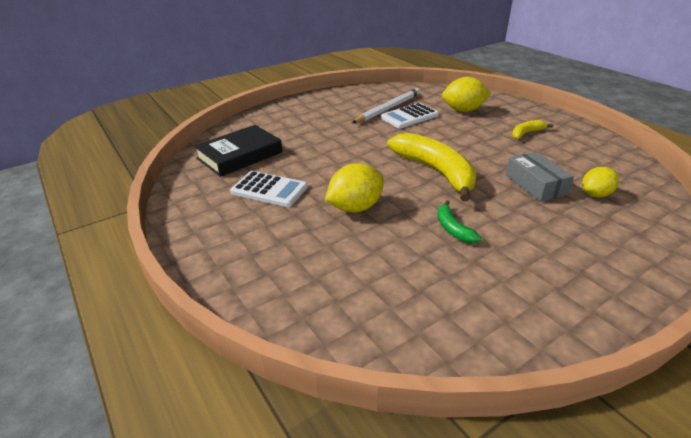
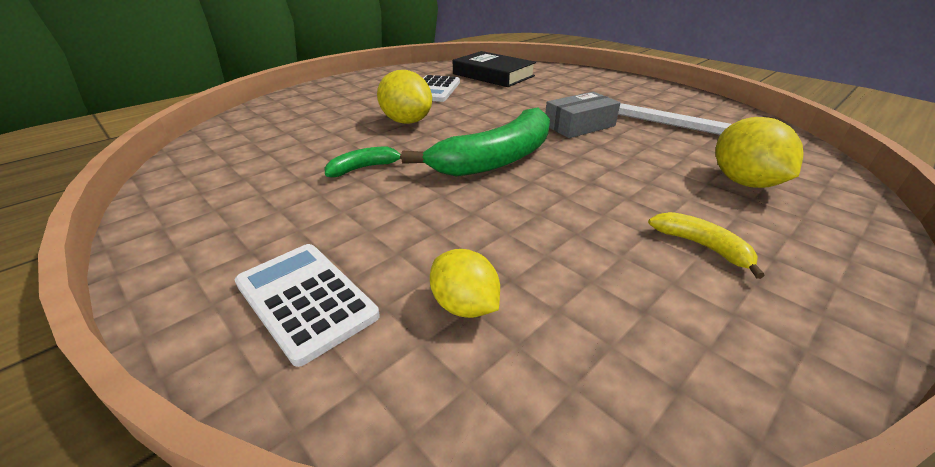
camera: 80 degrees right, 0 degrees up
white calculator [381,103,439,128] -> white calculator moved to [235,244,380,367]
yellow banana [387,133,476,202] -> green banana [401,108,550,176]
grey box [506,152,574,202] -> grey box moved to [545,92,621,138]

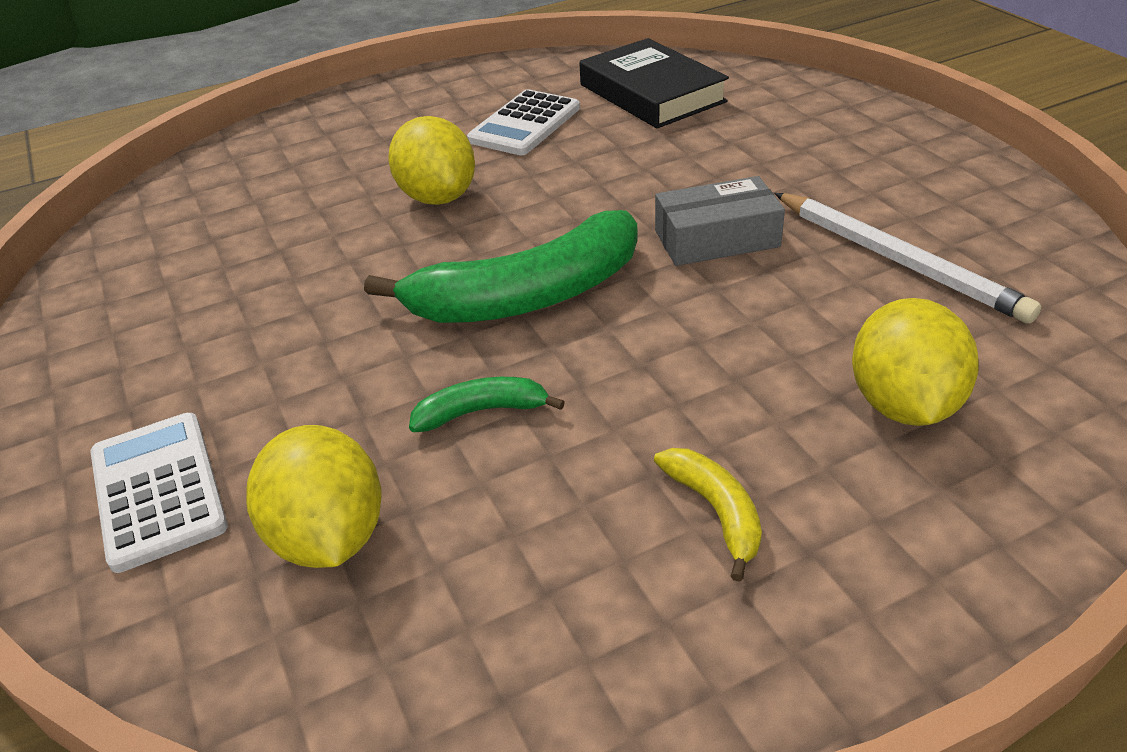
camera: 20 degrees right, 5 degrees up
green banana [325,146,401,177] -> green banana moved to [409,377,565,432]
yellow lemon [430,249,500,318] -> yellow lemon [246,425,382,568], size x1.53

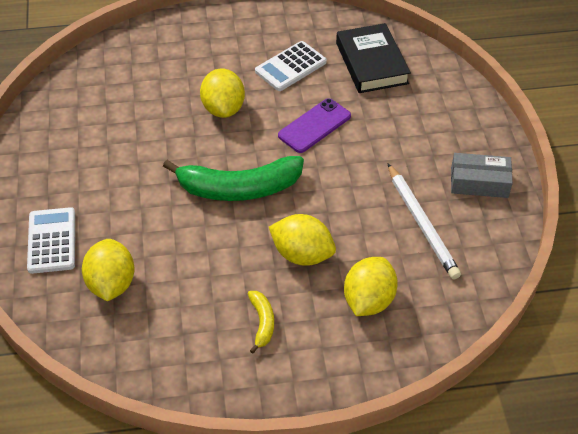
camera: 15 degrees right, 10 degrees up
green banana [409,377,565,432] -> none
grey box [655,176,785,266] -> grey box moved to [451,153,513,198]
none -> yellow lemon [269,214,336,266]
none -> purple phone [278,98,351,153]

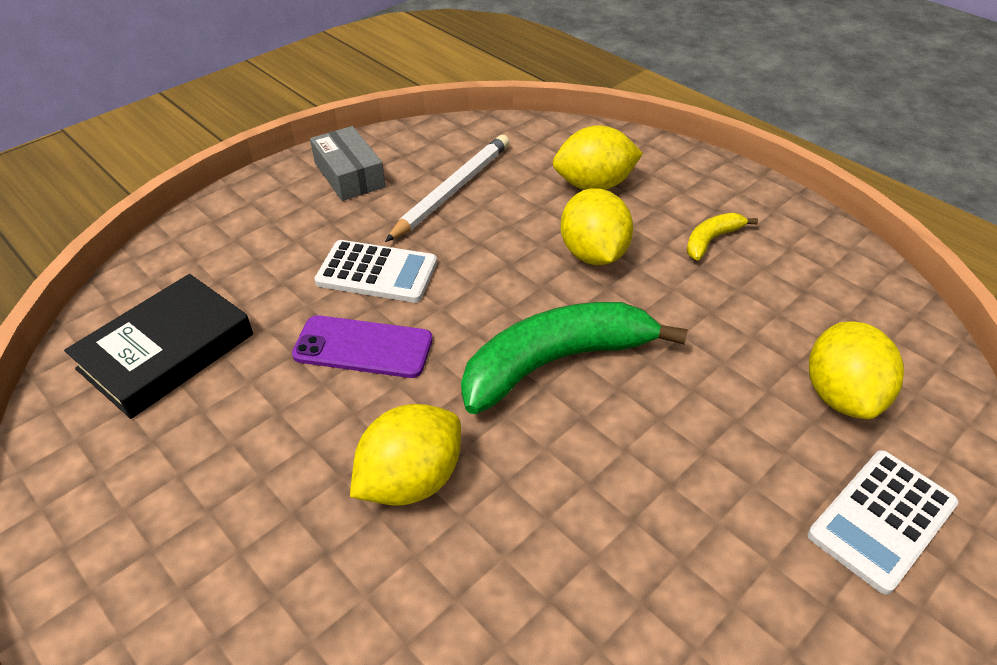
camera: 125 degrees left, 5 degrees down
yellow lemon [82,239,135,301] -> yellow lemon turned 45 degrees counterclockwise [809,321,904,419]
green banana [163,156,304,201] -> green banana turned 75 degrees counterclockwise [461,302,688,414]
white calculator [255,41,327,91] -> white calculator moved to [314,240,437,303]

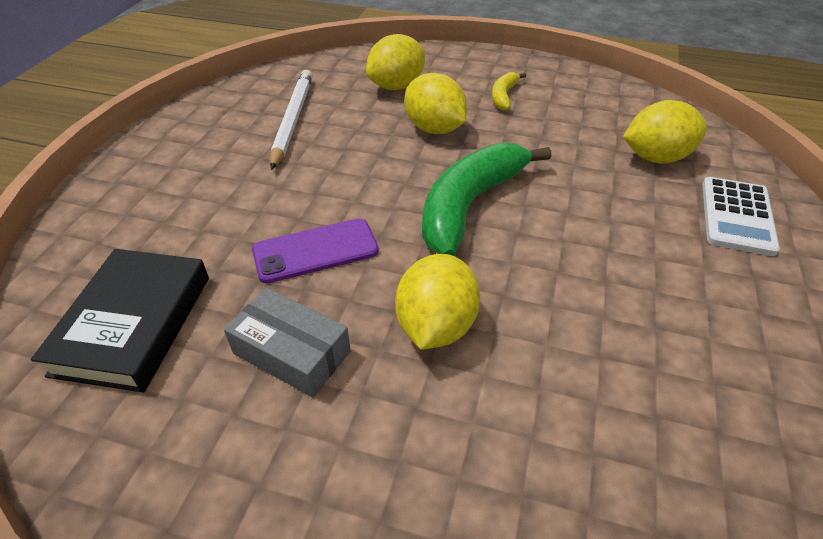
camera: 30 degrees left, 0 degrees up
grey box [310,126,385,201] -> grey box moved to [224,288,351,397]
white calculator [314,240,437,303] -> none
yellow lemon [809,321,904,419] -> yellow lemon turned 75 degrees counterclockwise [623,100,707,163]

